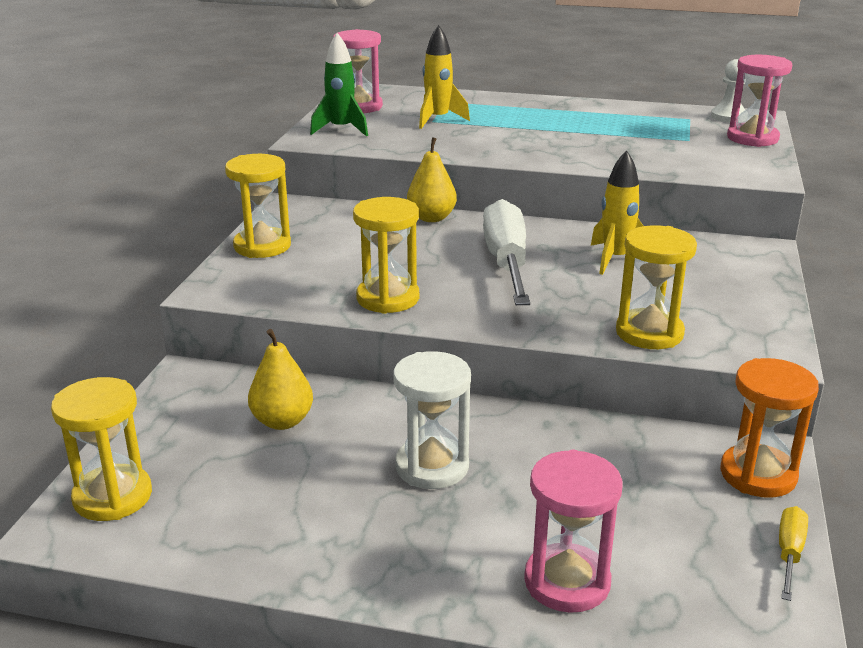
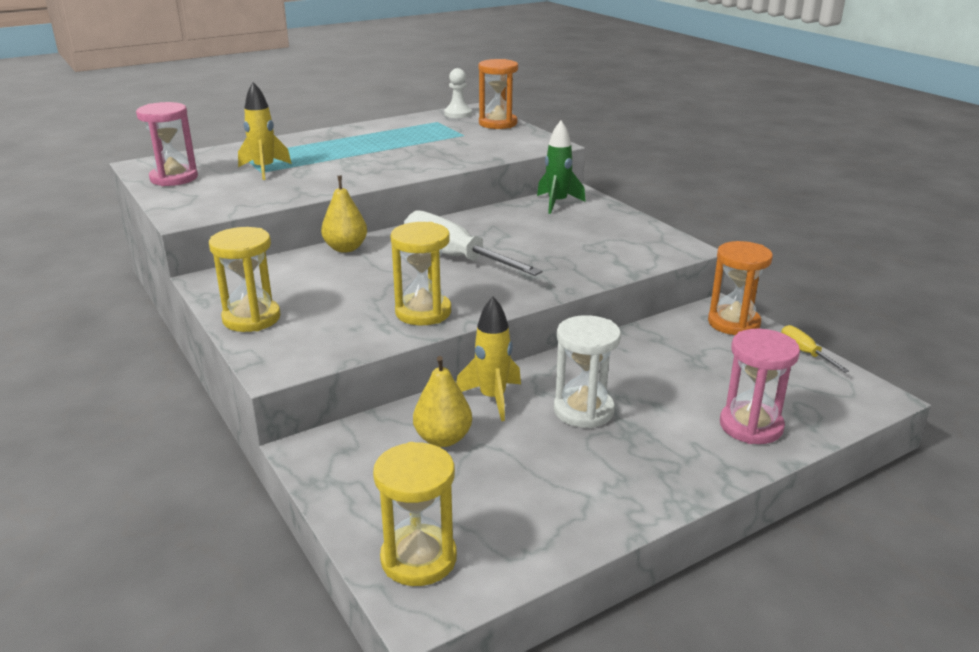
camera: 45 degrees left, 0 degrees up
green rocket [310,33,368,136] -> green rocket moved to [537,121,586,214]
yellow rocket [591,150,643,275] -> yellow rocket moved to [456,297,521,421]
yellow hourglass [616,225,697,349] -> none
pink hourglass [727,55,792,147] -> orange hourglass [478,59,518,129]

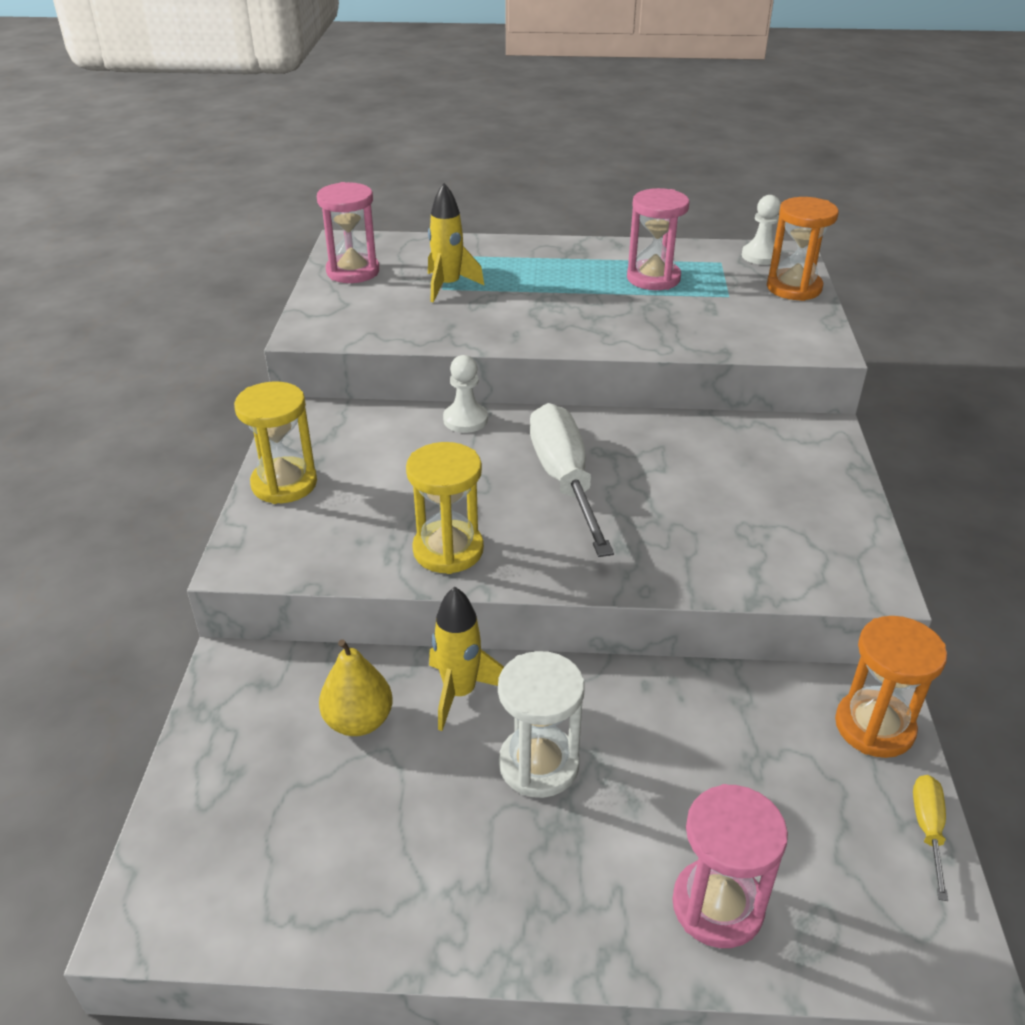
camera: 35 degrees right, 10 degrees up
yellow pear [321,176,367,253] -> white pawn [443,355,488,433]
yellow hourglass [373,442,457,586] -> none
green rocket [537,121,586,214] -> none
none -> pink hourglass [627,188,689,290]

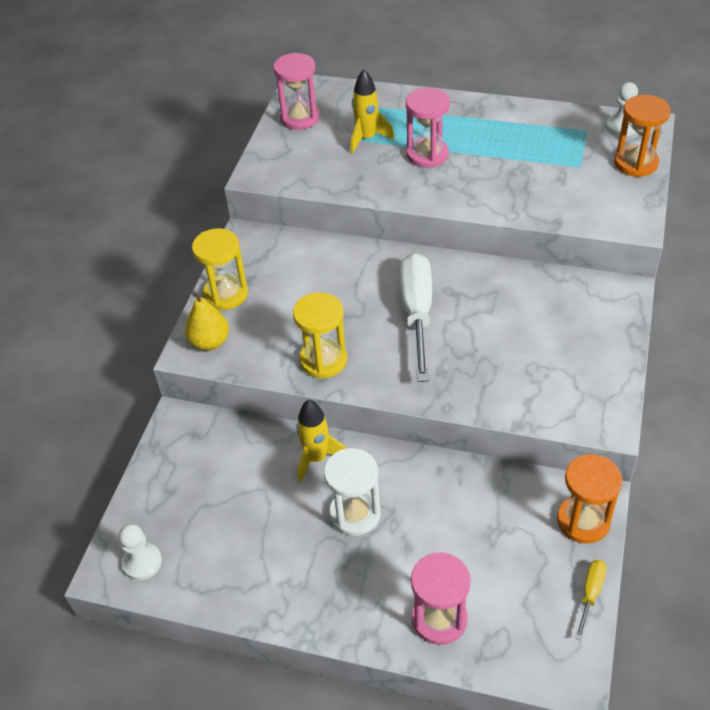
camera: 15 degrees right, 10 degrees up
yellow pear [319,639,393,736] -> yellow pear moved to [185,292,229,351]
white pawn [443,355,488,433] -> white pawn moved to [119,524,162,580]
pink hourglass [627,188,689,290] -> pink hourglass moved to [406,88,450,168]

